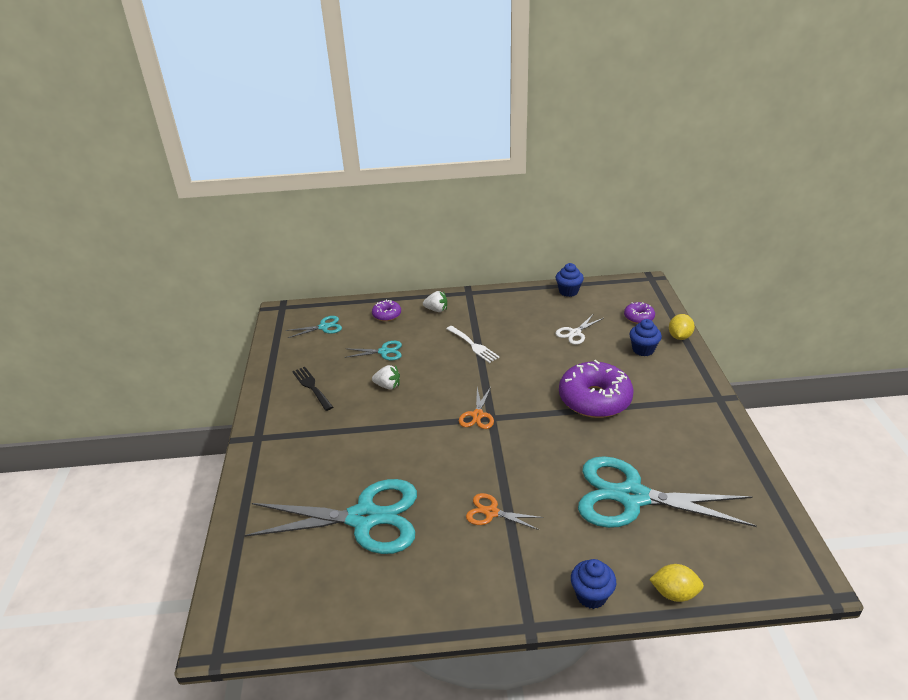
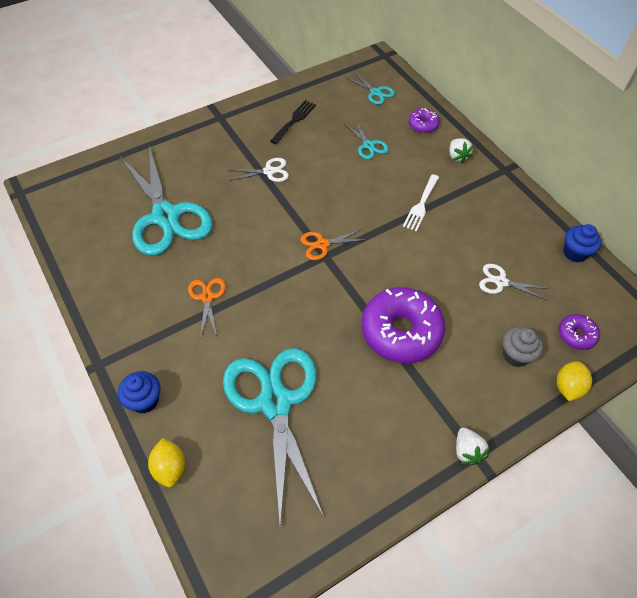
camera: 60 degrees right, 20 degrees up
white strawberry [372,365,400,390] -> white strawberry moved to [456,427,490,465]
blue cupcake [629,319,662,356] -> grey cupcake [503,327,543,367]
yellow lemon [669,314,695,340] -> yellow lemon turned 60 degrees counterclockwise [557,361,592,401]
none -> white scissors [229,158,289,182]

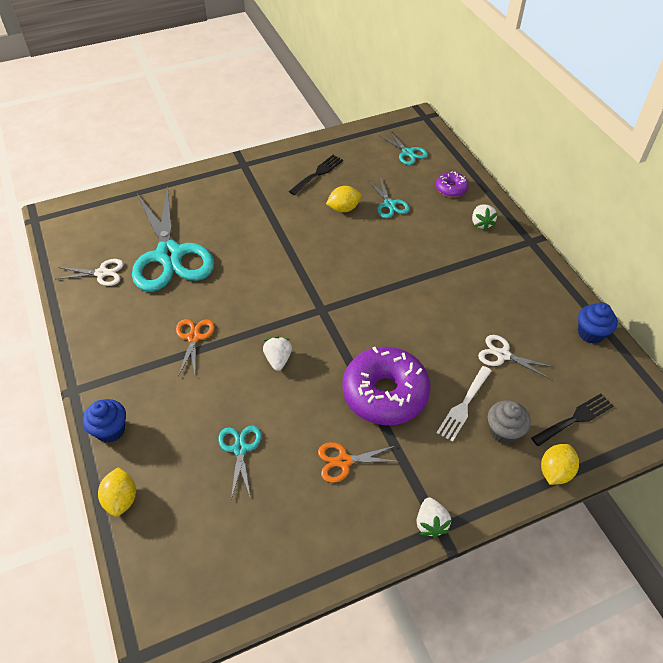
camera: 10 degrees right, 5 degrees down
turquoise scissors [223,348,324,524] -> turquoise scissors [218,426,261,499], size x0.44
white scissors [229,158,289,182] -> white scissors moved to [57,259,124,286]
orange scissors [300,229,367,260] -> orange scissors moved to [318,442,400,483]
white fork [403,174,439,232] -> white fork moved to [437,366,491,442]
purple donut [559,314,600,350] -> black fork [531,394,613,447]
none -> white strawberry [263,336,292,371]
none -> yellow lemon [326,186,361,212]

